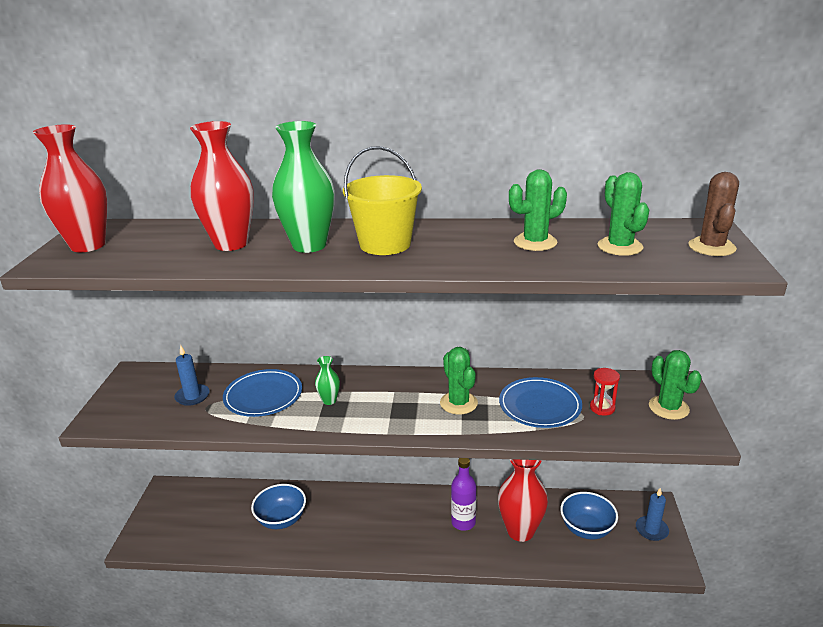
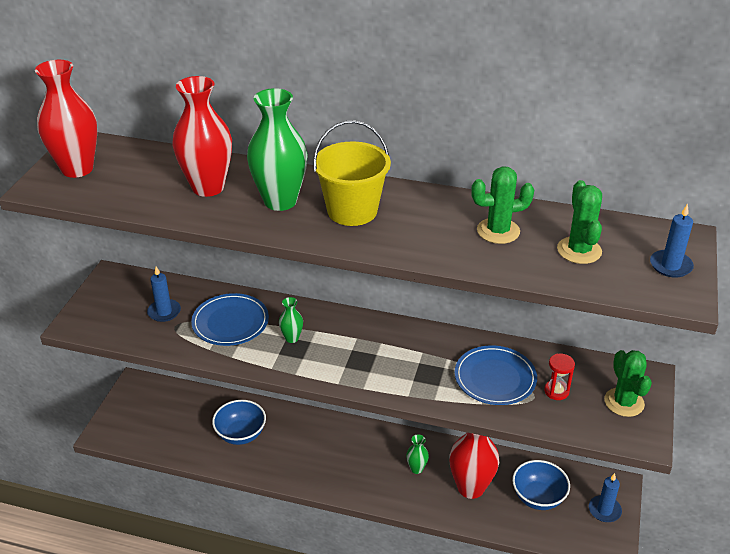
camera: 10 degrees right, 10 degrees up
green cactus [440,347,478,415] -> none
purple bottle [451,458,476,531] -> green vase [406,434,429,474]
brown cactus [688,172,739,256] -> blue candle [650,204,694,278]

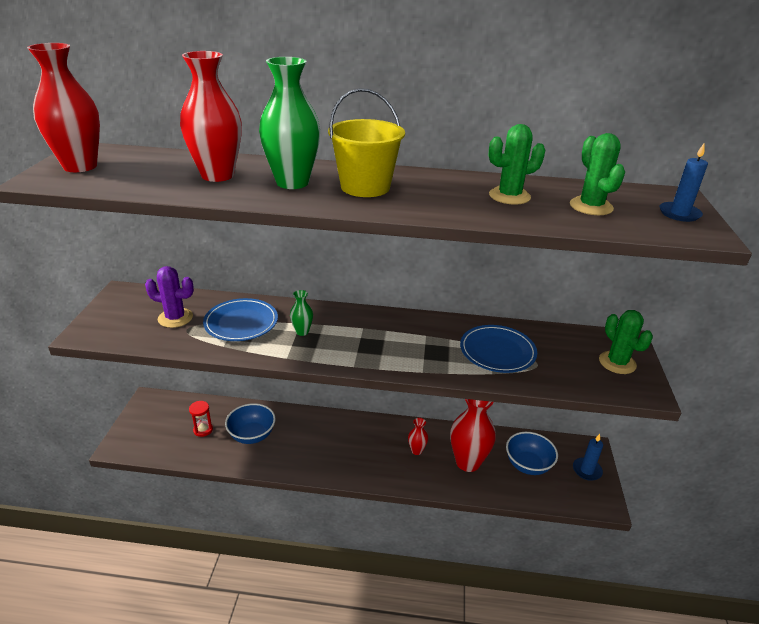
camera: 10 degrees left, 5 degrees down
blue candle [147,266,181,322] -> purple cactus [145,266,194,328]
green vase [406,434,429,474] -> red vase [408,418,428,455]
red hourglass [544,354,575,400] -> red hourglass moved to [189,401,213,437]

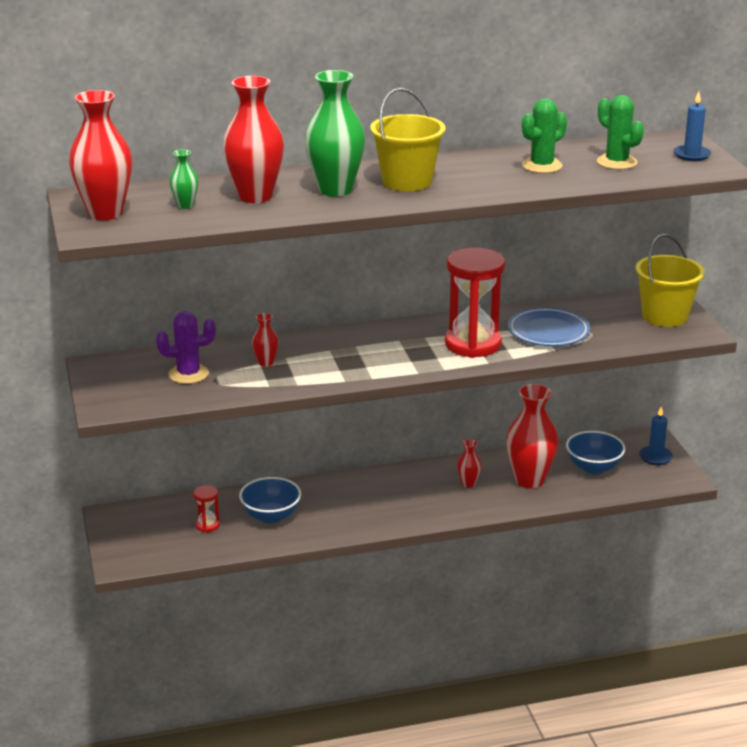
camera: 20 degrees left, 5 degrees down
blue plate [203,298,278,341] -> red vase [252,313,278,367]
green vase [290,290,313,336] -> green vase moved to [170,150,198,209]
green cactus [599,310,653,374] -> yellow bucket [635,234,705,327]
none -> red hourglass [445,248,505,358]

